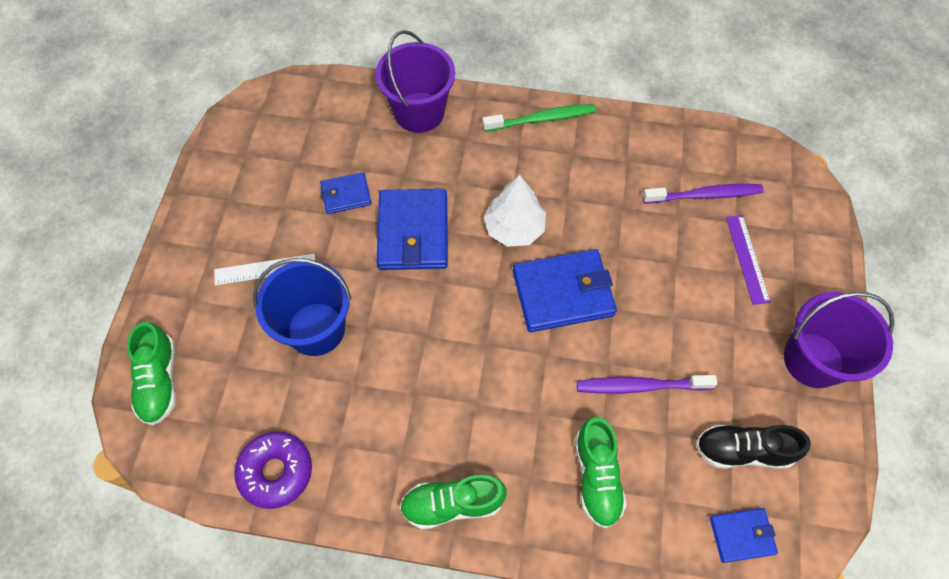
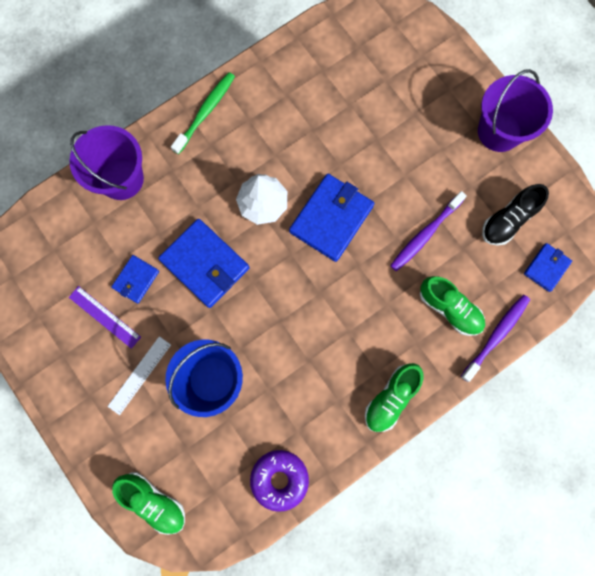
camera: 45 degrees left, 15 degrees up
purple toothbrush [643,184,764,203] -> purple toothbrush moved to [461,295,530,382]
purple ruler [726,215,771,305] -> purple ruler moved to [69,286,141,349]

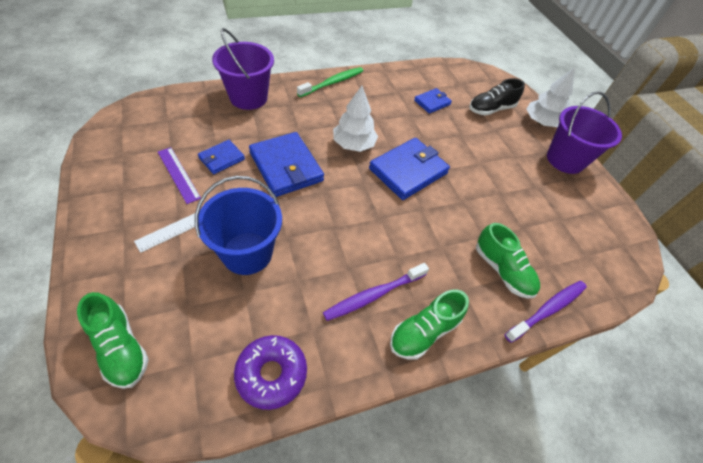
camera: 10 degrees right, 25 degrees down
purple toothbrush [390,191,467,271] -> purple toothbrush moved to [323,263,429,321]
black shoe [482,184,549,246] -> black shoe moved to [469,78,525,116]
blue wallet [524,243,572,292] -> blue wallet moved to [414,88,452,114]
none -> white tree [526,67,575,127]

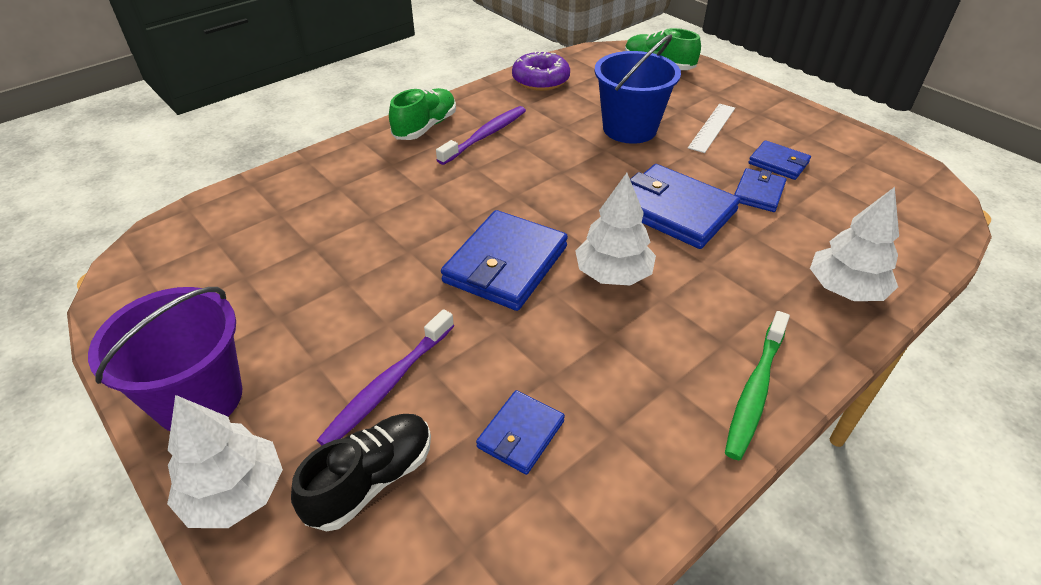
camera: 165 degrees right, 10 degrees down
purple ruler [158,147,201,204] -> blue wallet [748,140,811,180]
purple bucket [212,28,274,110] -> white tree [810,187,899,301]
green shoe [476,223,540,299] -> none
purple toothbrush [505,281,587,343] -> purple toothbrush moved to [317,309,454,445]

